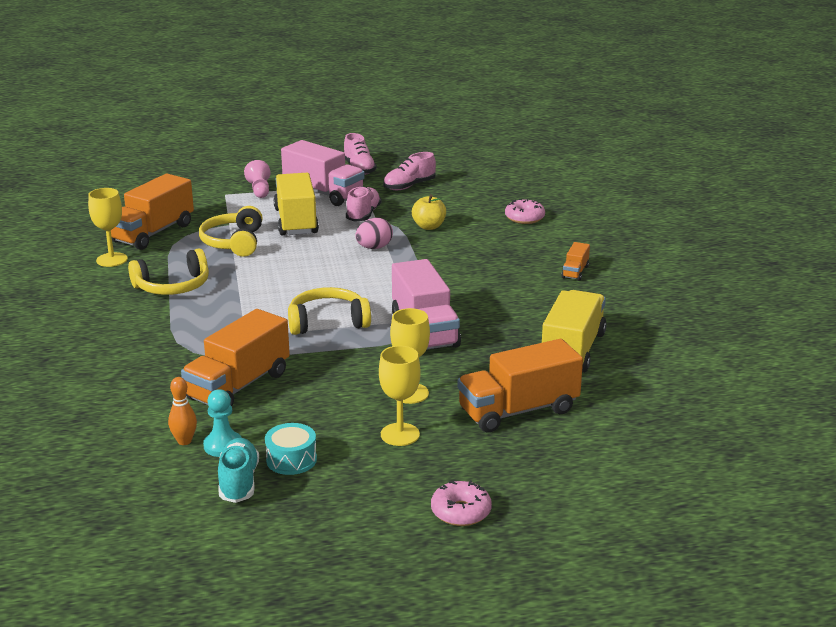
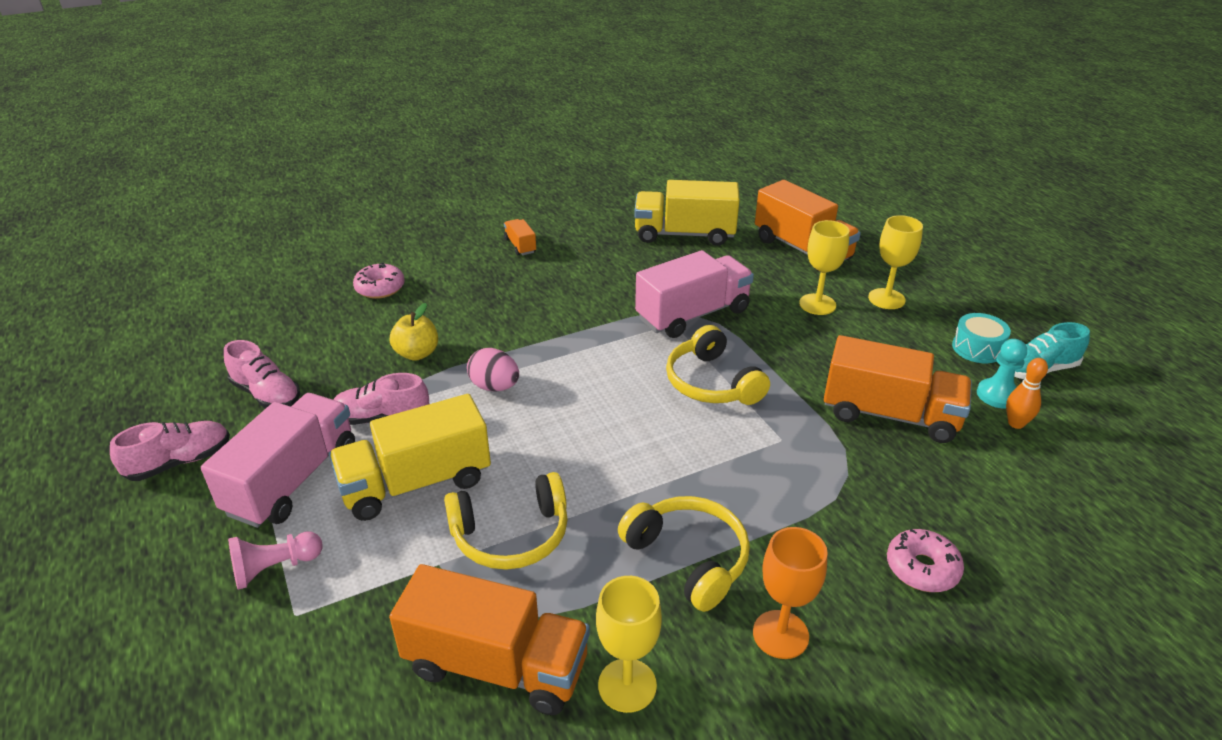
camera: 105 degrees left, 10 degrees up
pink donut [431,480,492,526] -> pink donut moved to [887,529,964,592]
orange truck [561,242,590,281] -> orange truck turned 120 degrees counterclockwise [504,219,536,256]
none -> orange goblet [753,527,828,659]

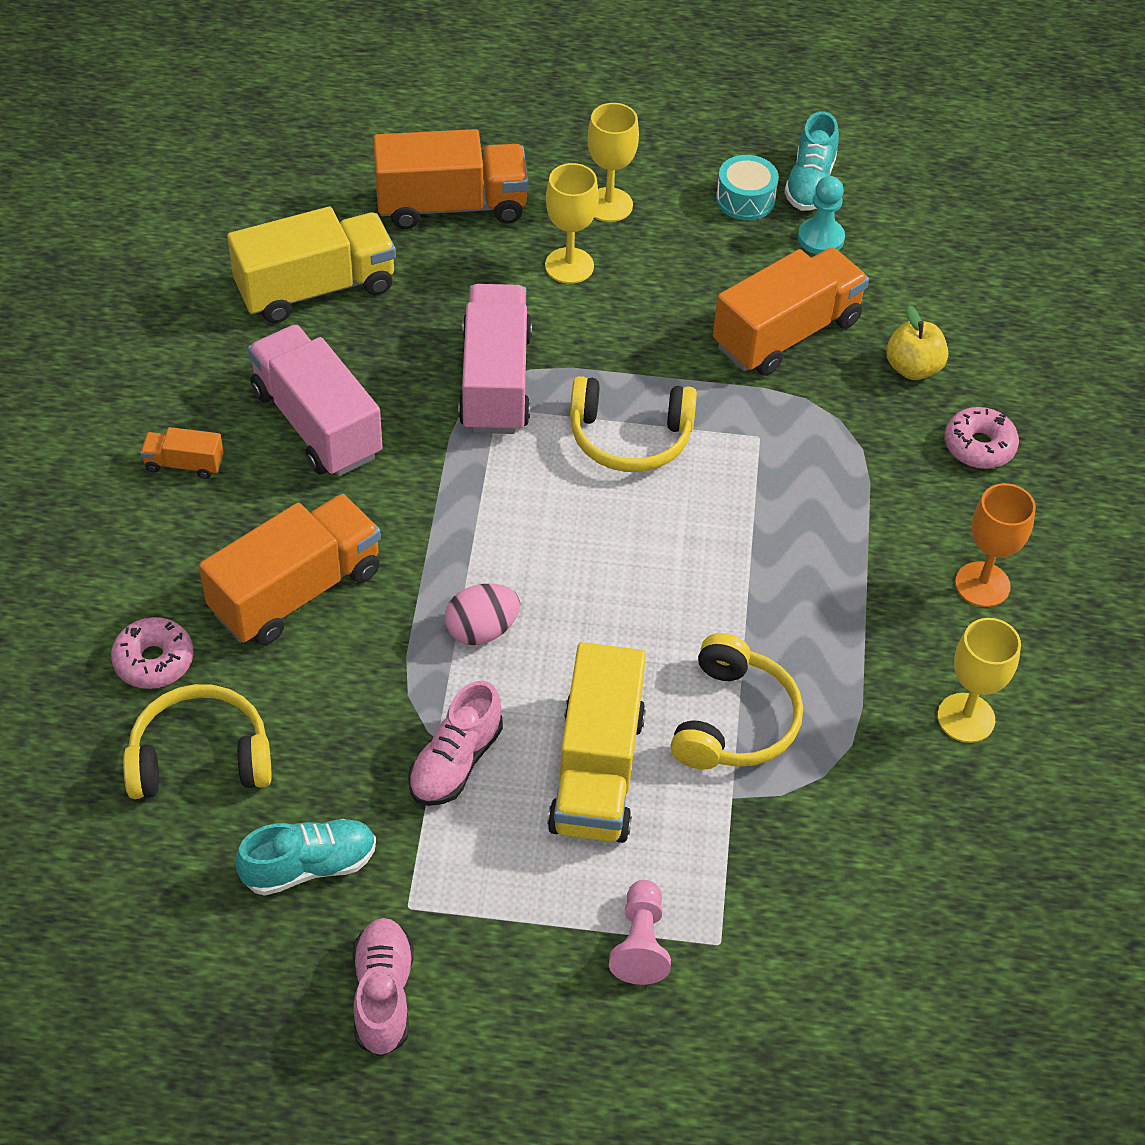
camera: 60 degrees left, 15 degrees up
pink truck [201,393,355,528] -> pink truck moved to [248,324,383,476]
pink shoe [224,340,300,409] -> turquoise shoe [235,819,376,896]
orange truck [389,564,590,715] -> orange truck moved to [199,494,381,645]
yellow apple [390,303,438,361] -> yellow apple moved to [886,305,948,380]
yellow headphones [618,496,750,612] -> yellow headphones moved to [123,684,272,799]
yellow truck [634,180,740,246] -> yellow truck turned 150 degrees counterclockwise [227,207,396,323]
orange bowling pin [1006,358,1048,429] -> none

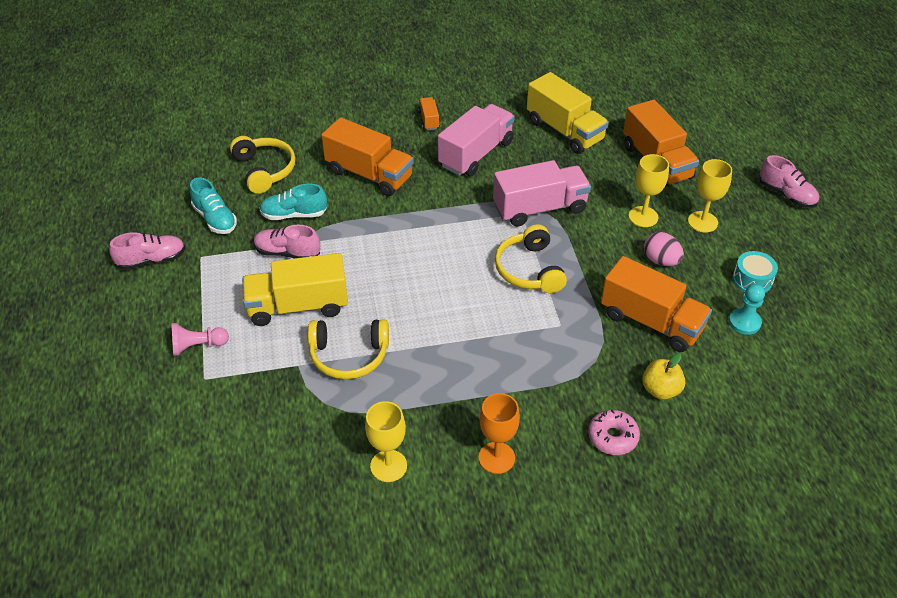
camera: 75 degrees right, 5 degrees down
pink donut [111,617,194,689] -> none
pink egg [445,583,520,645] -> pink egg moved to [644,232,684,266]
turquoise shoe [784,111,839,211] -> turquoise shoe moved to [259,184,327,220]
none -> pink shoe [759,155,819,208]

